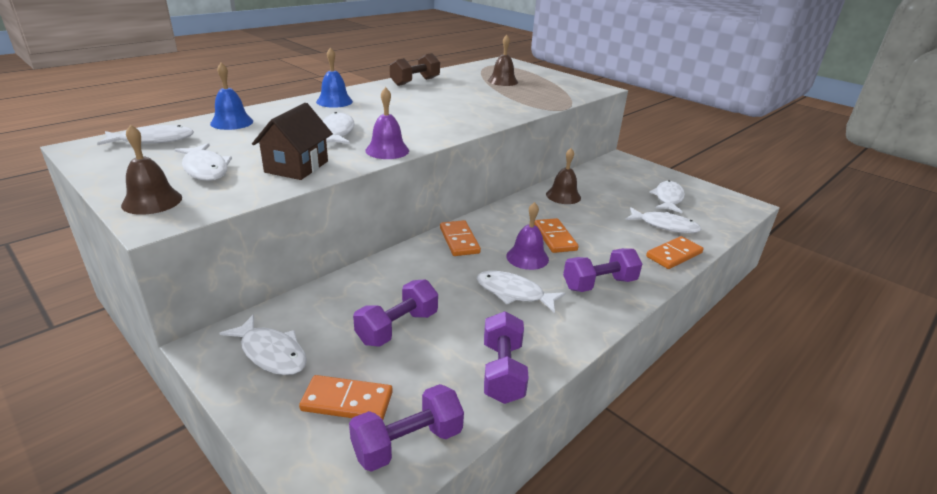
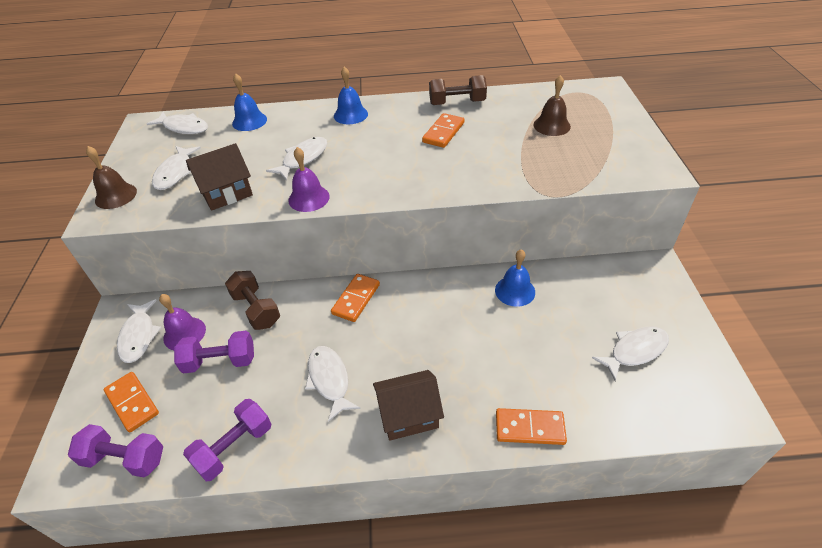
camera: 45 degrees right, 15 degrees up
purple bell [506,202,549,270] -> purple bell moved to [159,294,206,350]
orange domino [534,218,579,253] -> orange domino moved to [422,113,464,148]
brown bell [546,148,581,204] -> blue bell [495,249,535,307]
purple dumbbell [563,248,642,292] -> brown house [373,370,444,441]
white fish [625,207,701,233] -> none
none -> brown dumbbell [225,271,280,330]

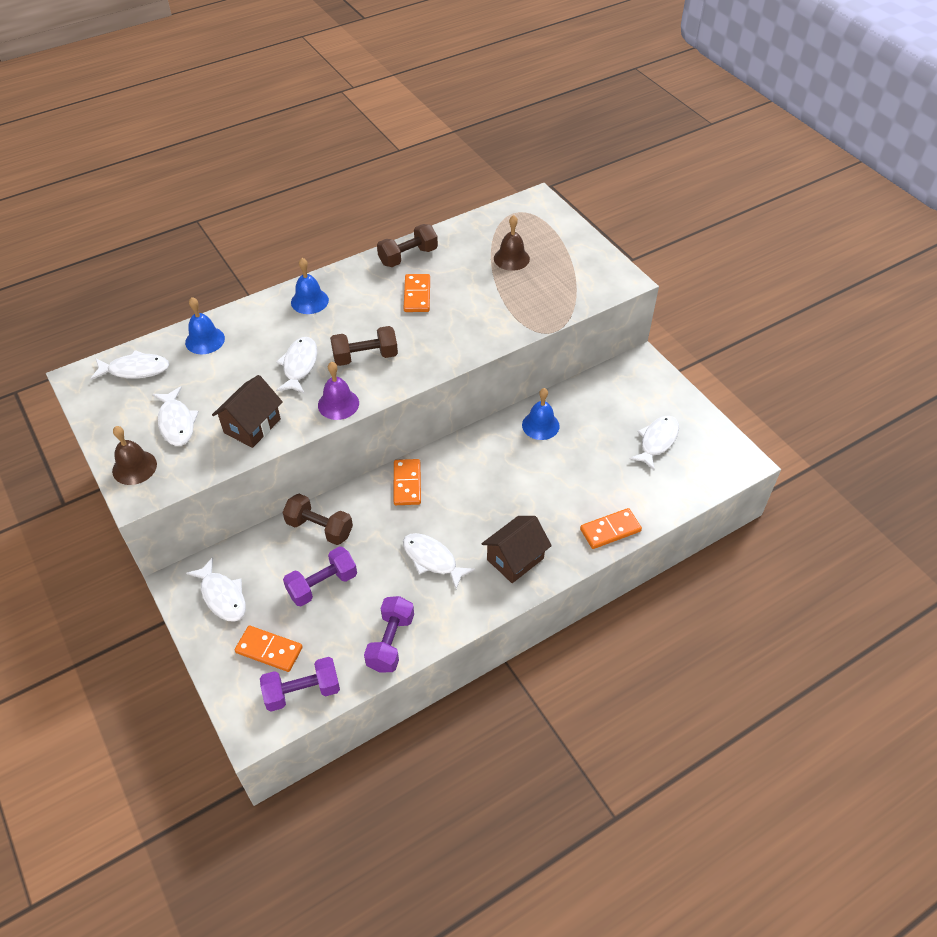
camera: 30 degrees left, 5 degrees up
purple bell [159,294,206,350] -> none
none -> brown dumbbell [330,326,398,366]

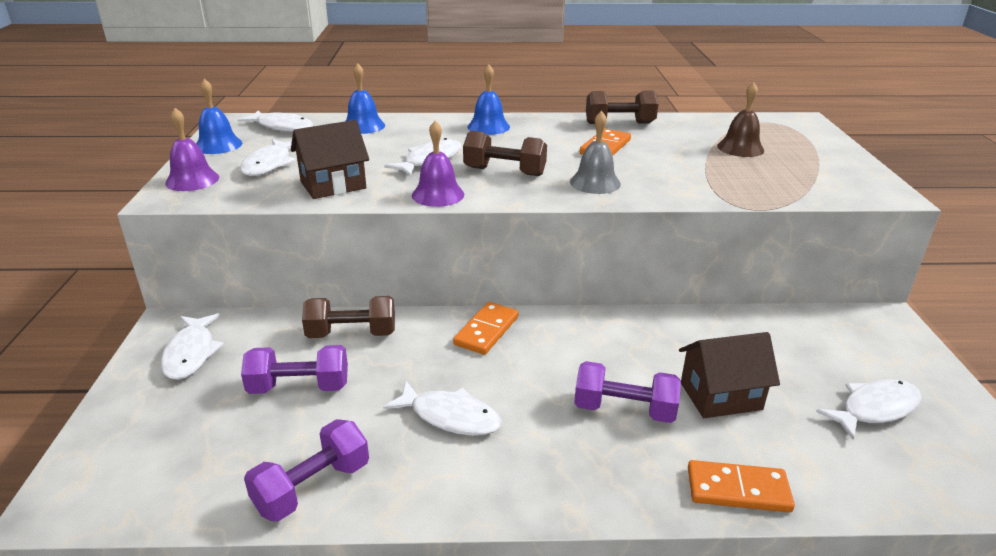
camera: 30 degrees right, 20 degrees down
brown bell [112,426,157,485] -> purple bell [165,108,219,191]
orange domino [235,626,303,672] -> none
purple dumbbell [260,657,340,711] -> purple dumbbell moved to [574,361,681,423]
brown dumbbell [282,494,353,545] -> brown dumbbell turned 60 degrees counterclockwise [302,296,395,338]
white fish [403,533,475,589] -> white fish turned 135 degrees clockwise [383,381,501,436]
brown house [481,516,552,583] -> brown house moved to [679,332,780,418]
blue bell [522,388,560,440] -> blue bell moved to [196,79,242,154]
none -> grey bell [570,111,621,194]

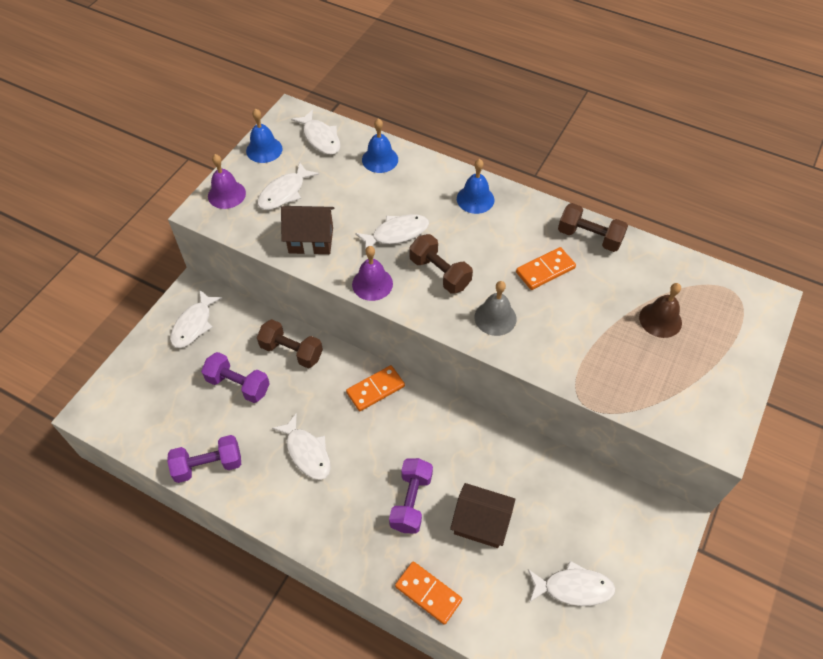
camera: 30 degrees right, 25 degrees up
purple dumbbell [574,361,681,423] -> purple dumbbell turned 60 degrees clockwise [389,458,433,534]

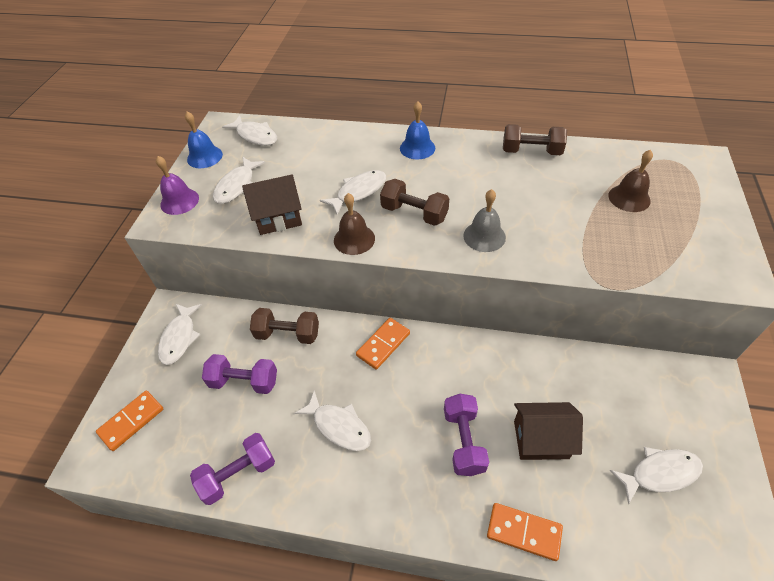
camera: 15 degrees left, 5 degrees down
purple bell [352,246,393,301] -> brown bell [334,193,375,255]
blue bell [362,118,398,173] -> none
orange domino [516,247,576,290] -> orange domino moved to [96,391,163,451]

